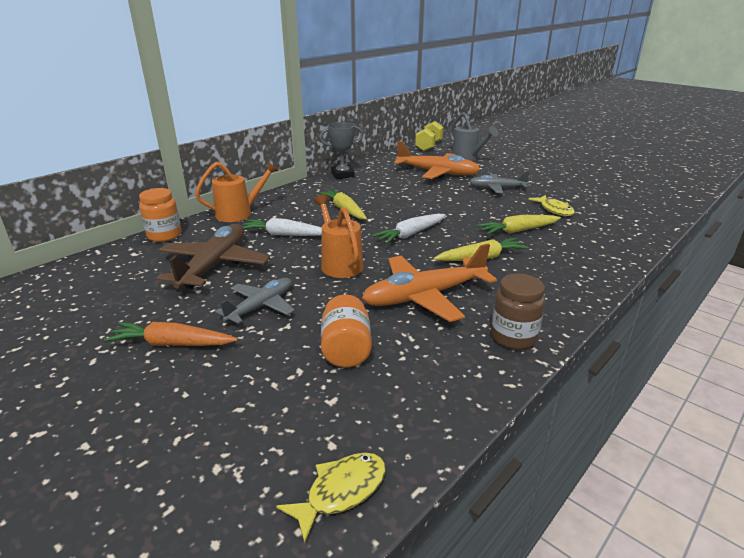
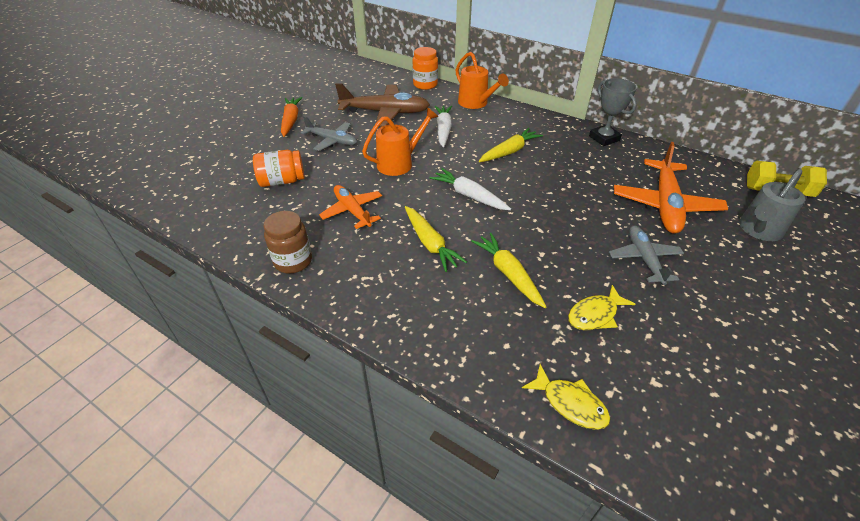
camera: 80 degrees right, 15 degrees up
yellow fish [276,453,386,543] -> yellow fish moved to [522,364,610,430]
orange plane [362,243,497,322] -> orange plane [319,185,382,229], size x0.62

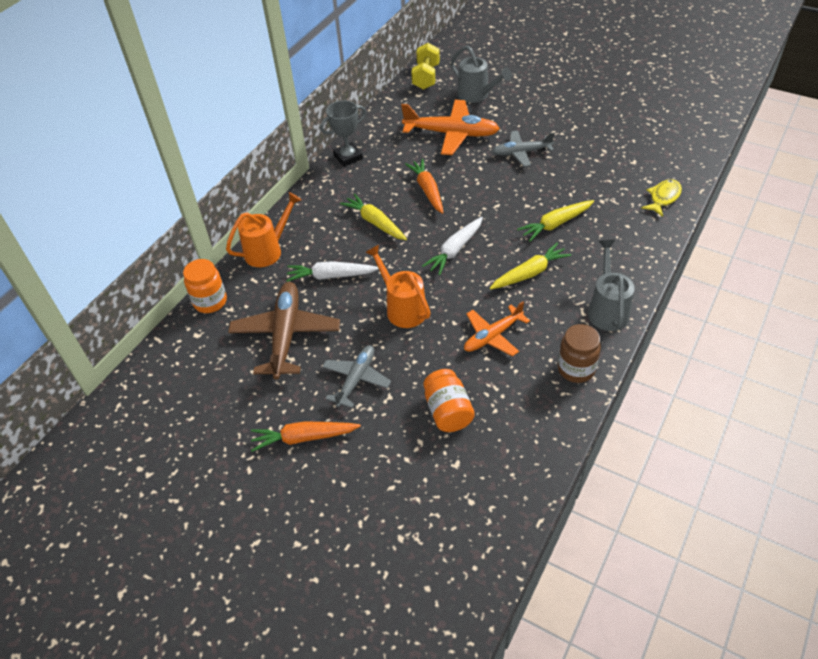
camera: 90 degrees left, 5 degrees up
yellow fish [568,285,635,330] -> none
none -> orange carrot [405,159,444,214]
none -> grey watering can [588,240,635,331]

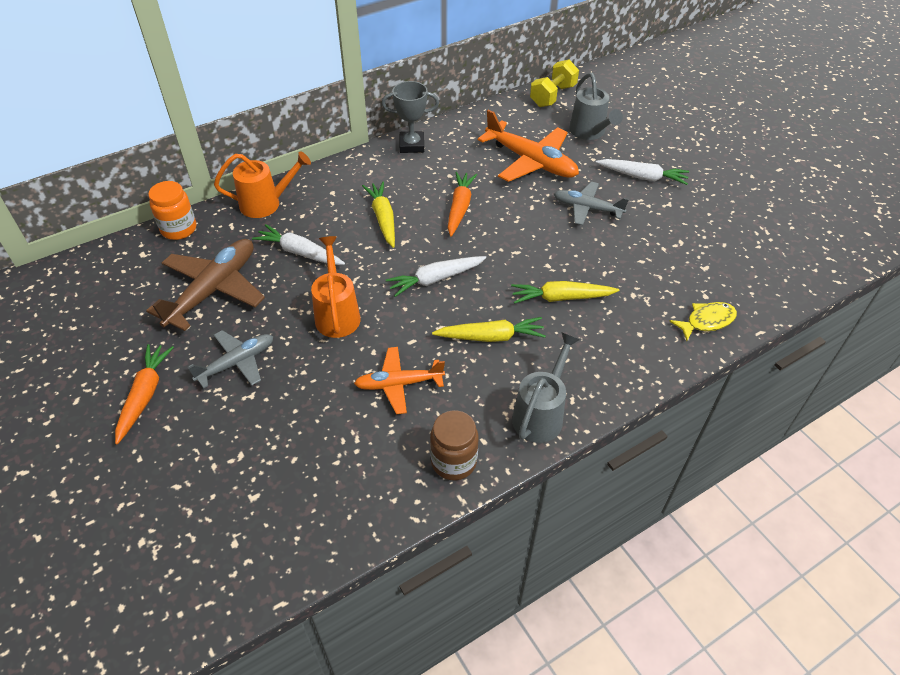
camera: 25 degrees right, 0 degrees up
orange carrot [251,421,361,452] -> orange carrot turned 75 degrees clockwise [115,344,174,445]
orange jar [423,369,475,432] -> none
none -> white carrot [596,159,689,185]

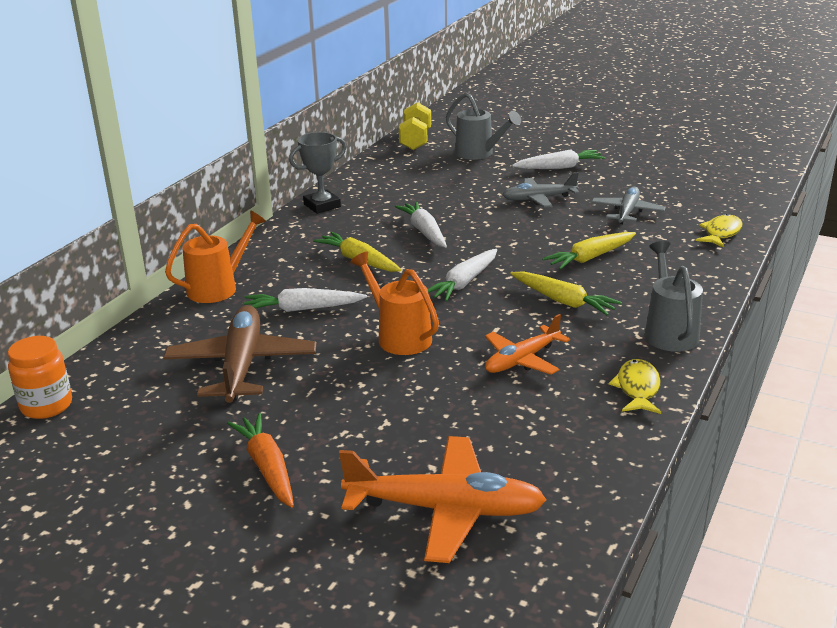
camera: 30 degrees left, 20 degrees down
orange jar [148,181,196,240] -> orange jar moved to [8,336,72,419]
grey plane [188,330,273,389] -> grey plane moved to [591,187,666,224]
brown jar [430,410,479,480] -> yellow fish [609,359,661,414]
yellow carrot [432,317,546,342] -> yellow carrot turned 75 degrees clockwise [510,271,622,316]
orange carrot [448,172,477,237] -> white carrot [395,202,447,248]
orange plane [478,109,579,182] -> orange plane moved to [339,436,546,563]

